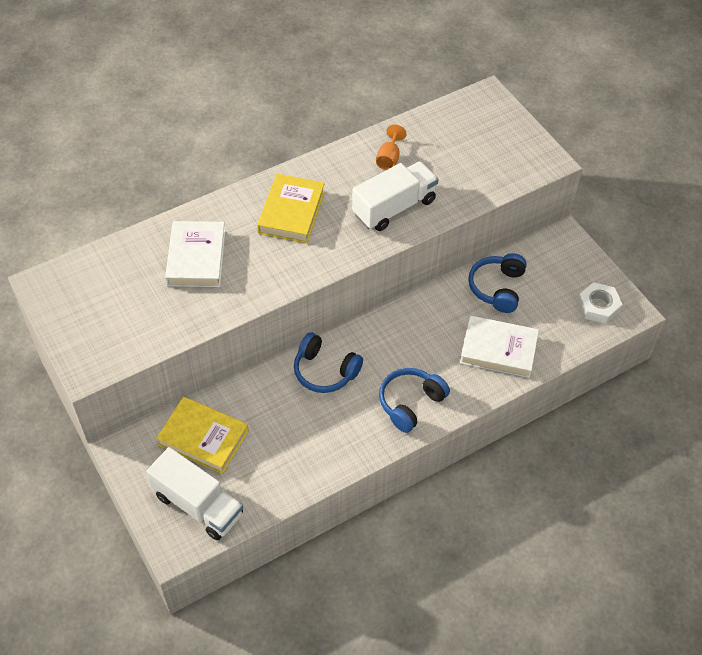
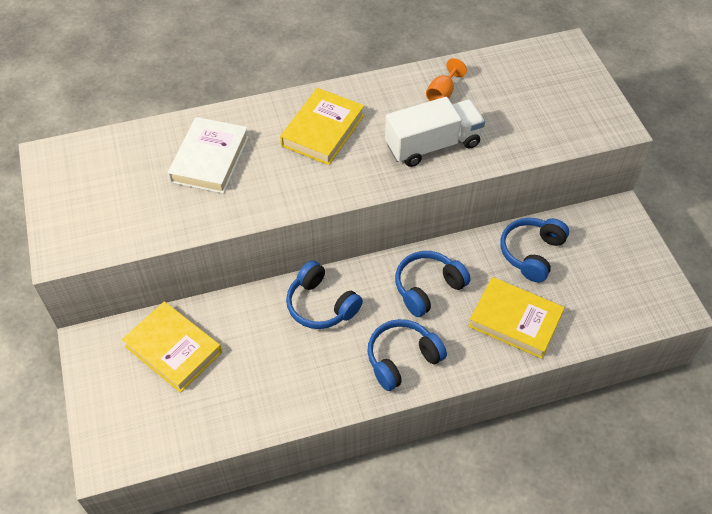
camera: 15 degrees right, 0 degrees up
white truck [146,447,243,540] -> none
white book [460,316,539,378] -> yellow book [468,277,565,359]
white nut [577,282,623,324] -> none
none -> blue headphones [395,251,471,317]

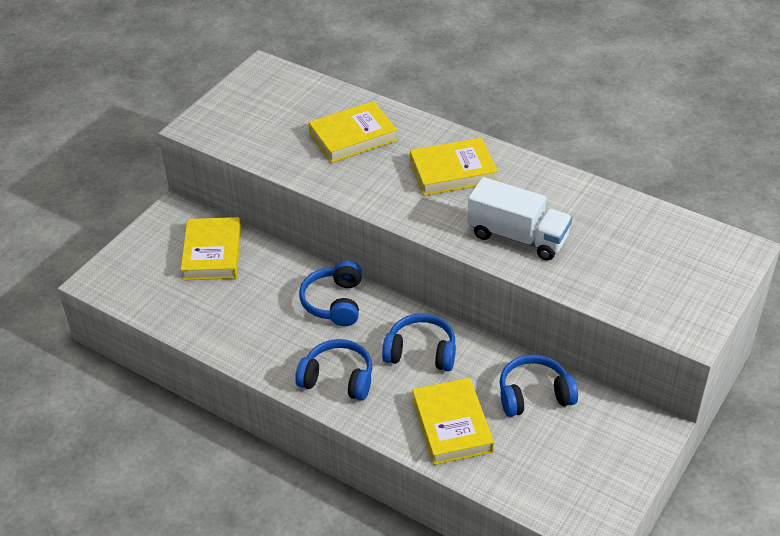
camera: 50 degrees right, 10 degrees down
white book [168,117,249,194] -> yellow book [309,101,397,163]
orange goblet [426,58,467,101] -> none

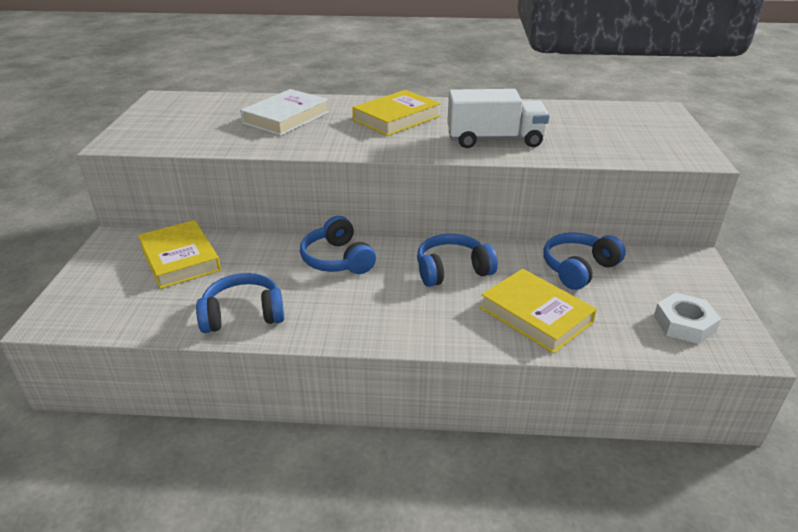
camera: 30 degrees left, 10 degrees down
blue headphones [295,339,373,401] -> blue headphones moved to [196,273,284,333]
yellow book [309,101,397,163] -> white book [240,89,329,136]
none -> white nut [654,293,721,344]

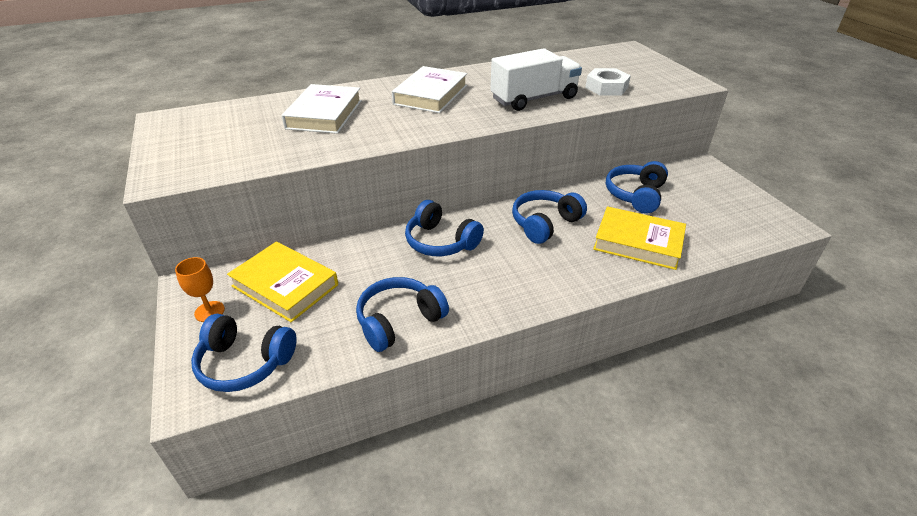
camera: 25 degrees left, 5 degrees up
yellow book [352,90,441,136] -> white book [392,66,467,113]
white nut [654,293,721,344] -> white nut moved to [585,68,631,96]
none -> orange goblet [175,257,225,322]
none -> blue headphones [191,314,296,392]

